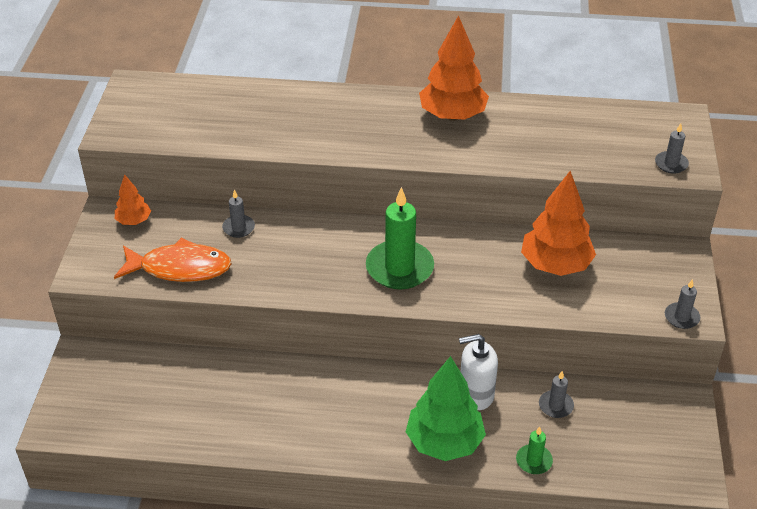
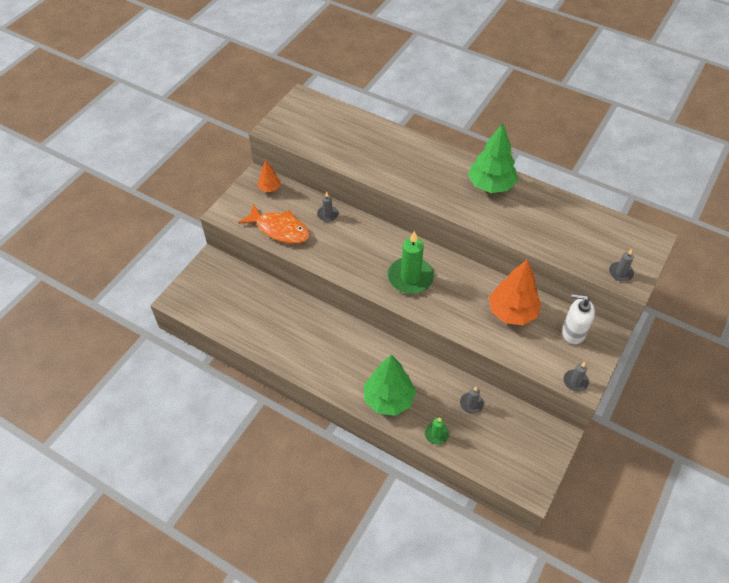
camera: 25 degrees right, 10 degrees up
orange tree [419,15,489,121] -> green tree [468,123,518,193]
white soap dispenser [459,334,498,410] -> white soap dispenser moved to [562,294,595,344]

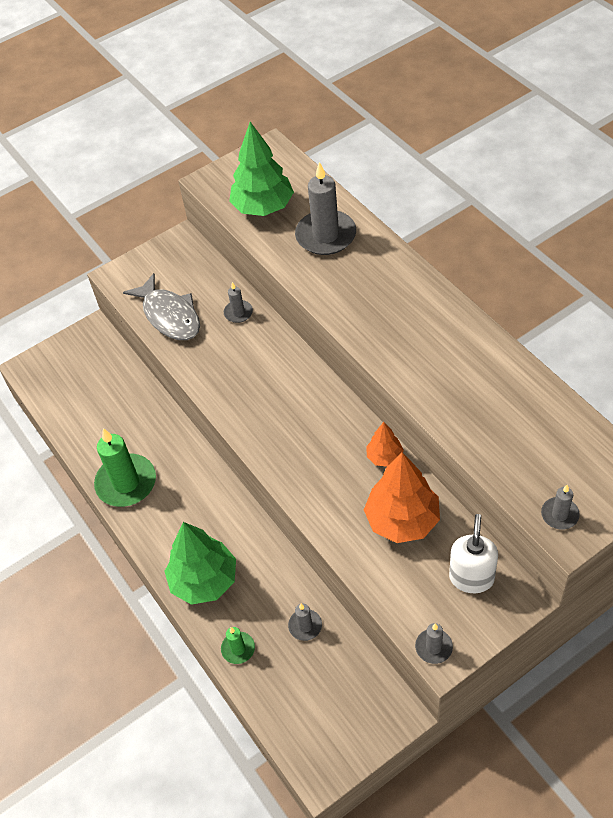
camera: 30 degrees right, 0 degrees up
orange fish [238,204,310,244] -> grey fish [123,273,200,340]
orange tree [257,160,281,192] -> orange tree moved to [366,422,404,467]
green candle [388,231,434,294] -> green candle moved to [94,428,156,507]
green tree [468,123,518,193] -> green tree moved to [229,122,294,216]
white soap dispenser [562,294,595,344] -> white soap dispenser turned 60 degrees clockwise [449,514,498,593]
none -> grey candle [295,162,356,255]

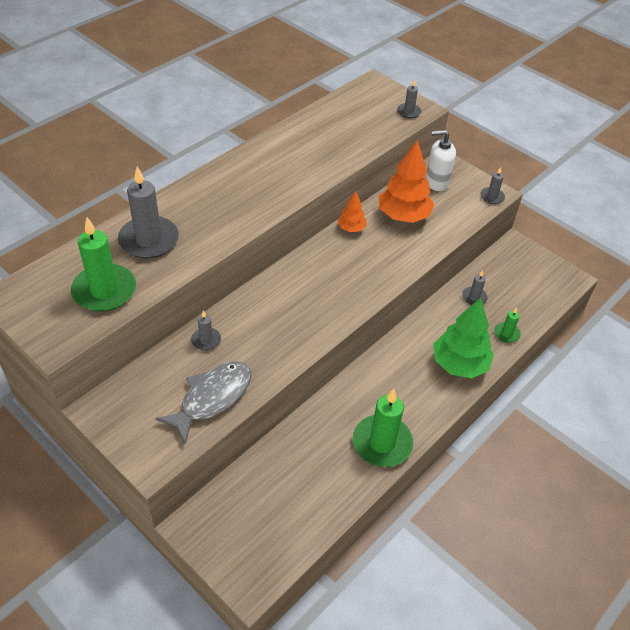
camera: 110 degrees left, 5 degrees down
green tree [229,122,294,216] -> green candle [71,217,136,312]

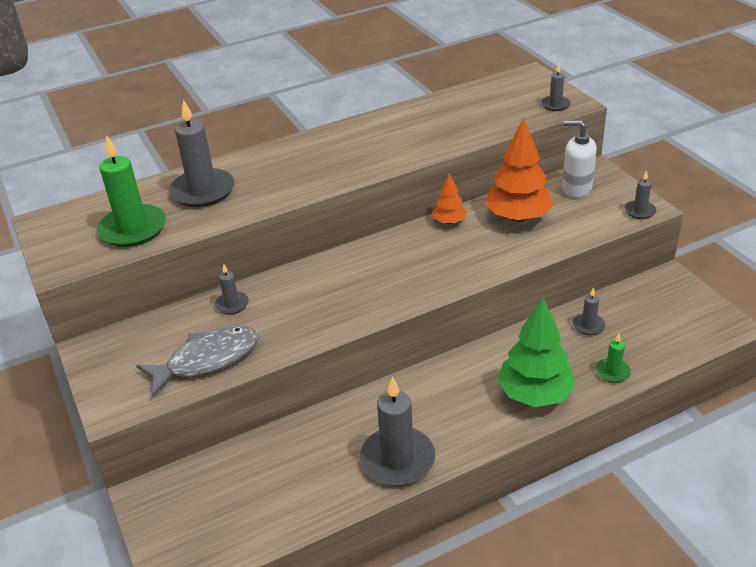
camera: 25 degrees right, 10 degrees down
green candle [353,389,413,467] -> grey candle [360,376,435,486]

